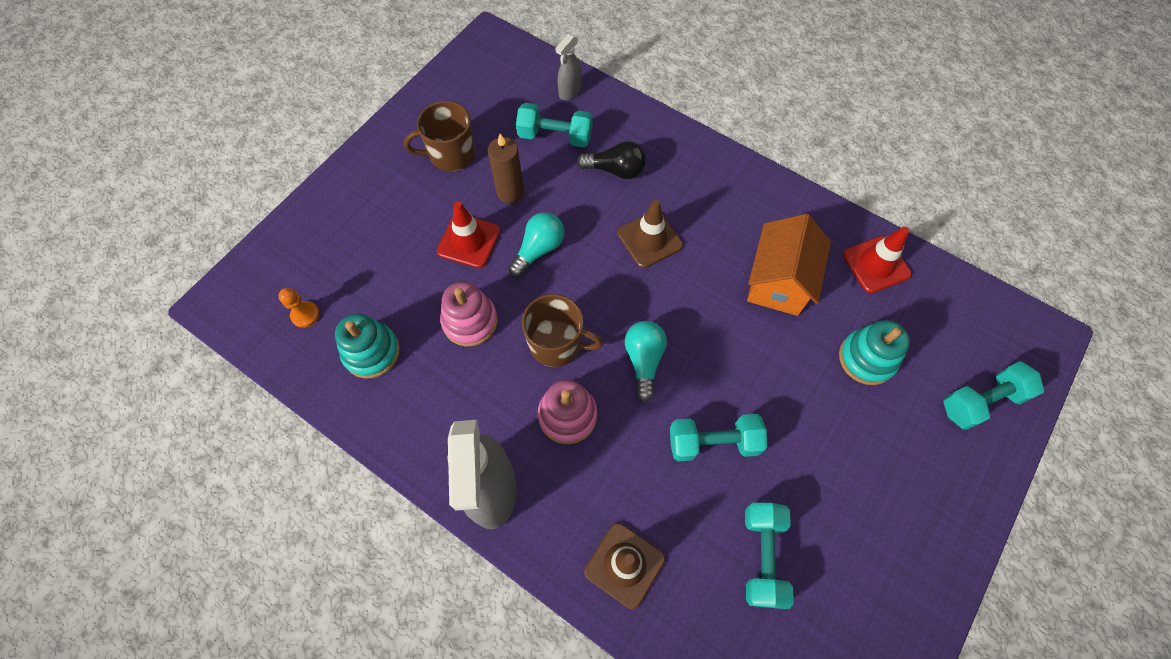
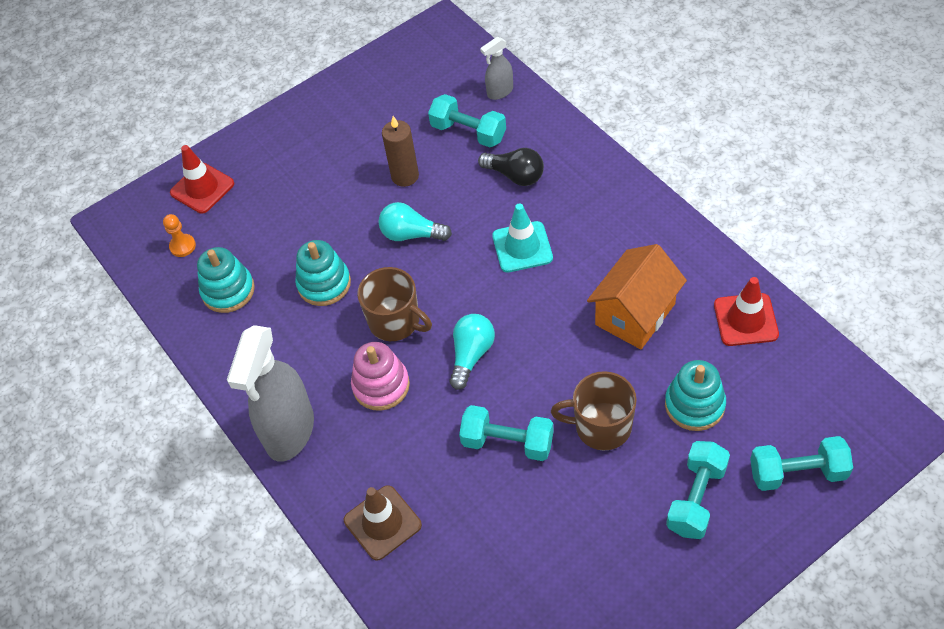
camera: 25 degrees right, 10 degrees down
brown mug [404,101,475,171] -> brown mug moved to [551,371,637,451]
red traffic cone [437,201,500,268] -> red traffic cone moved to [170,145,234,214]
pink stacking toy [440,282,498,347] -> turquoise stacking toy [295,240,351,306]
turquoise light bulb [508,212,564,277] -> turquoise light bulb turned 135 degrees counterclockwise [378,202,452,241]
brown traffic cone [617,200,683,268] -> turquoise traffic cone [492,203,553,272]
turquoise dumbbell [745,503,794,609] -> turquoise dumbbell moved to [666,441,730,539]

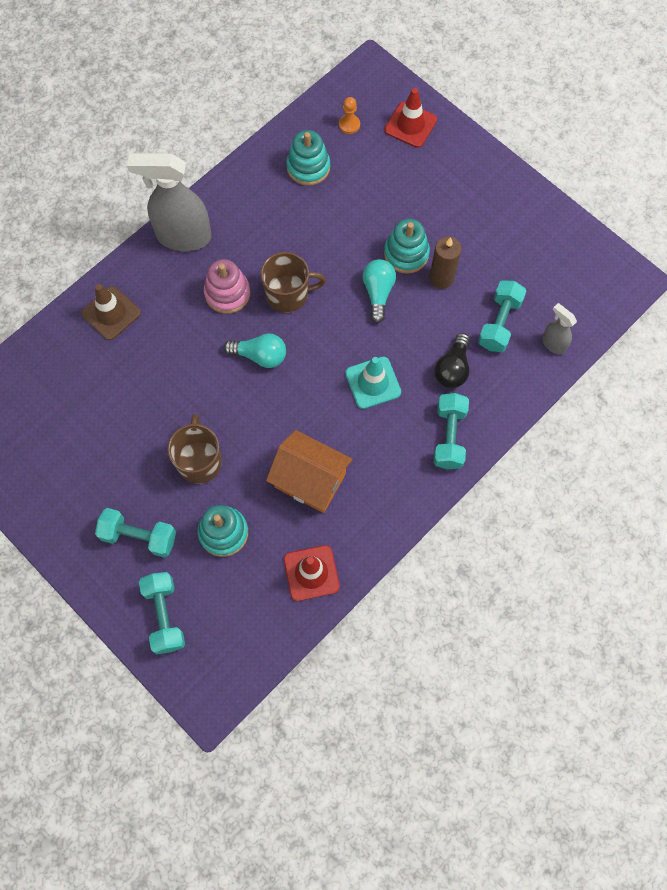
camera: 75 degrees right, 15 degrees up
turquoise stacking toy [295,240,351,306] -> turquoise stacking toy moved to [384,219,430,274]
brown mug [357,267,432,341] -> brown mug turned 120 degrees counterclockwise [261,252,326,313]
turquoise dumbbell [459,405,554,461] -> turquoise dumbbell moved to [434,393,469,469]

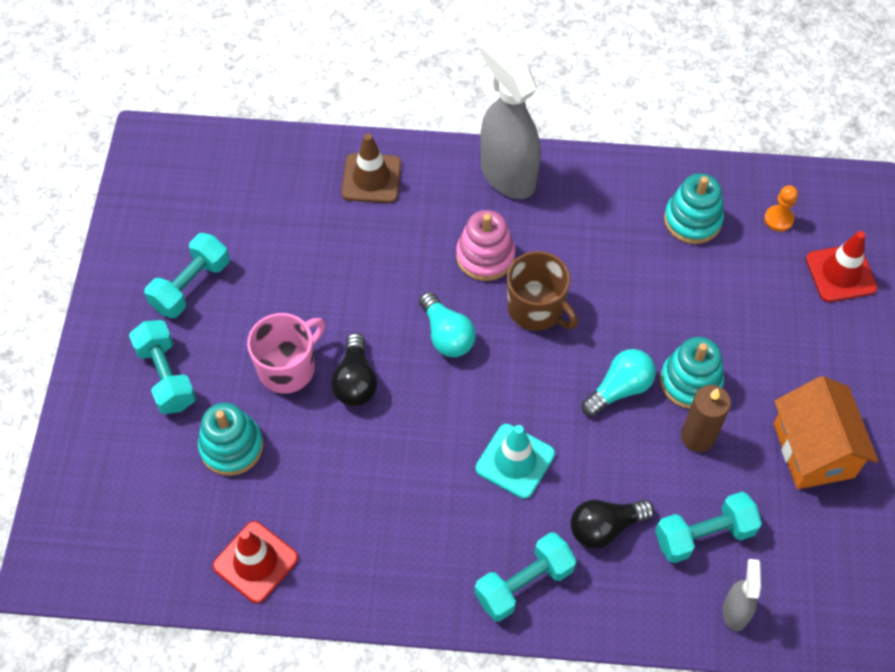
camera: 50 degrees right, 10 degrees down
turquoise dumbbell [139,572,185,654] -> turquoise dumbbell moved to [144,233,229,318]
brown mug [168,414,222,484] -> pink mug [247,313,325,394]
orange house [266,430,352,513] -> orange house moved to [774,376,878,489]
none -> black light bulb [331,333,377,406]

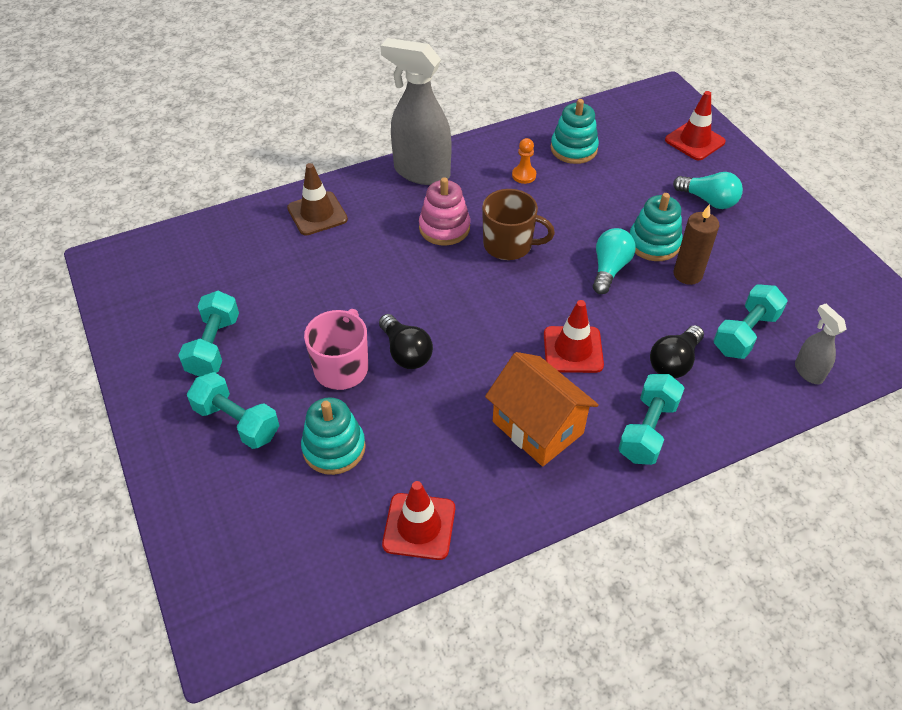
camera: 30 degrees left, 10 degrees down
turquoise light bulb [419,292,476,357] -> turquoise light bulb moved to [673,172,743,209]
turquoise traffic cone [475,424,555,499] -> red traffic cone [544,300,604,373]
orange pawn [764,185,798,232] -> orange pawn moved to [512,138,536,184]
orange house [774,376,878,489] -> orange house moved to [485,352,599,467]

